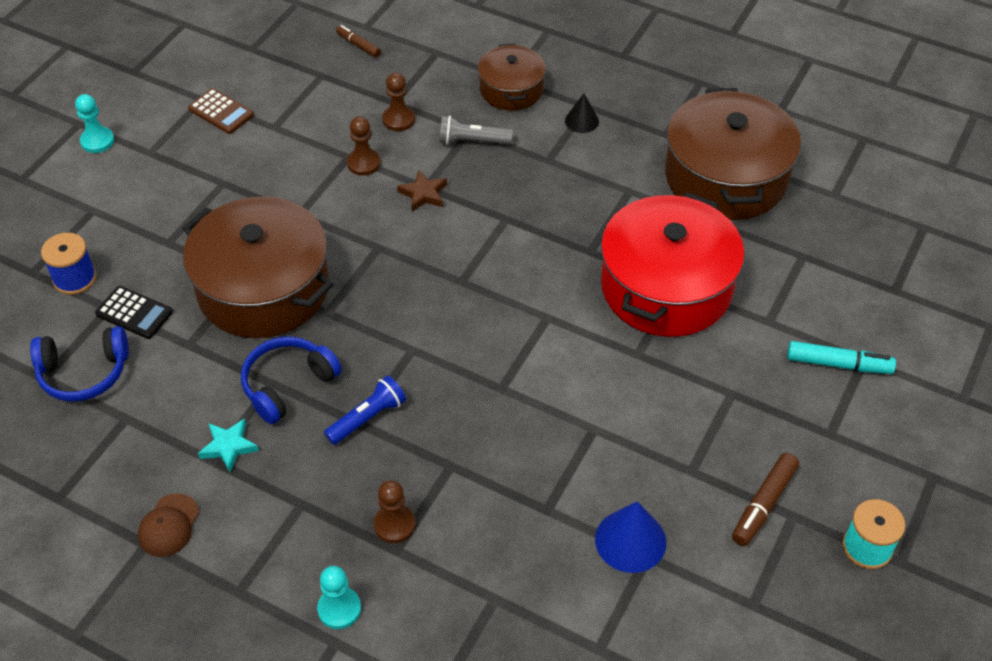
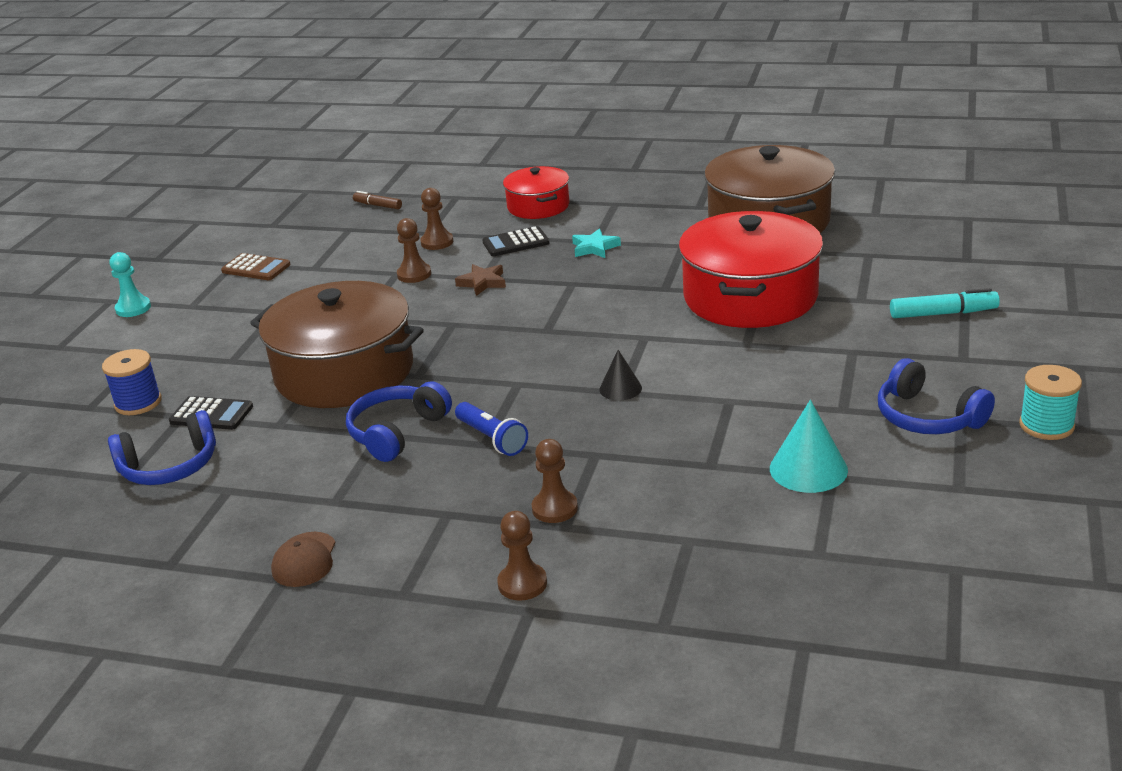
camera: 10 degrees left, 20 degrees down
turquoise star [198,418,259,472] -> turquoise star moved to [572,228,621,258]
turquoise pawn [317,566,361,629] -> brown pawn [497,511,547,601]
blue flashlight [324,375,406,445] -> blue flashlight turned 105 degrees clockwise [455,402,528,456]
grey flashlight [439,116,513,145] -> black calculator [482,226,550,256]
brown pot [478,44,546,111] -> red pot [503,166,569,219]
black cone [565,93,599,133] -> black cone moved to [599,350,642,401]
blue cone [595,501,666,573] -> turquoise cone [770,400,848,493]
brown marker [732,453,799,546] -> blue headphones [878,358,995,434]

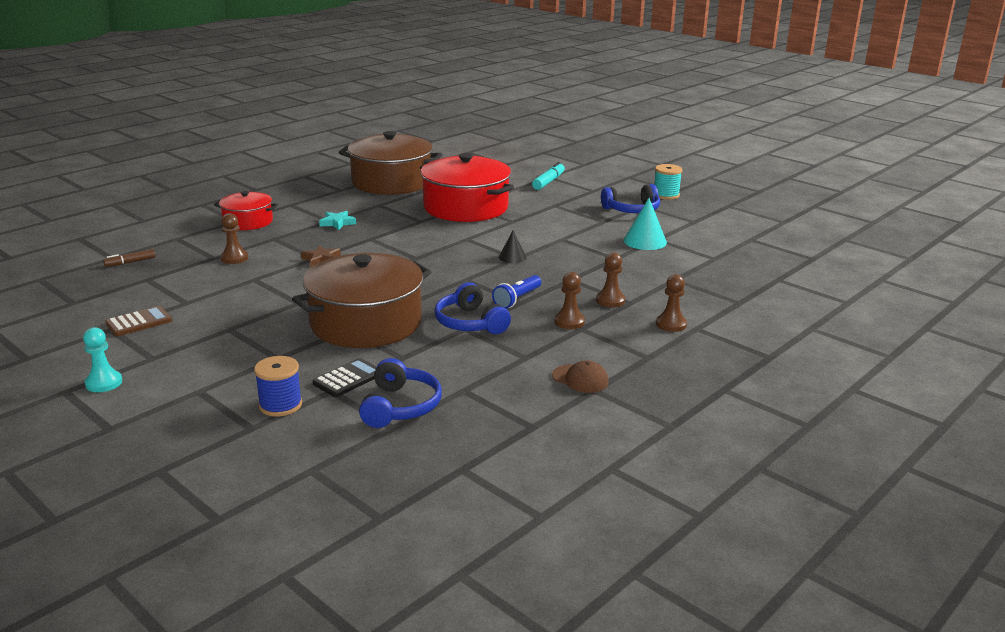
camera: 65 degrees left, 5 degrees down
brown pawn [397,218,431,283] -> brown pawn moved to [554,272,585,329]
blue flashlight [455,402,528,456] -> blue flashlight turned 135 degrees clockwise [492,275,541,309]
black calculator [482,226,550,256] -> none

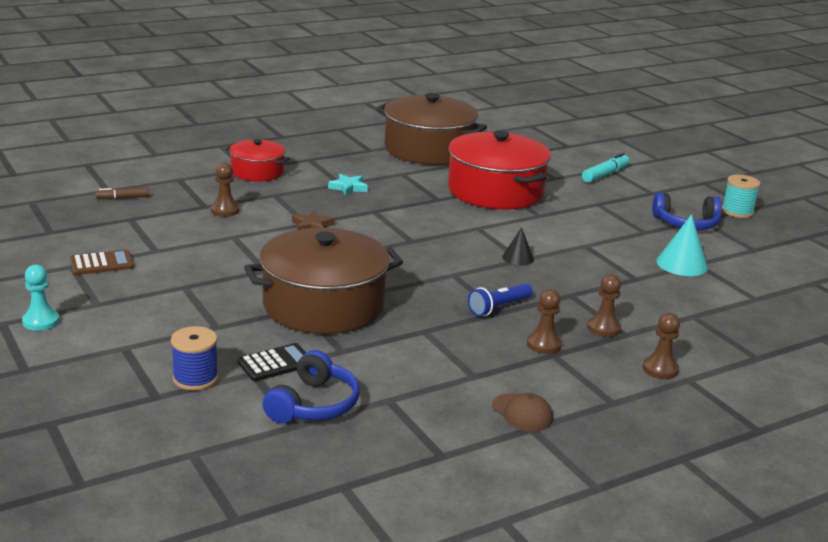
camera: 15 degrees right, 0 degrees up
blue headphones [435,282,511,334] -> none

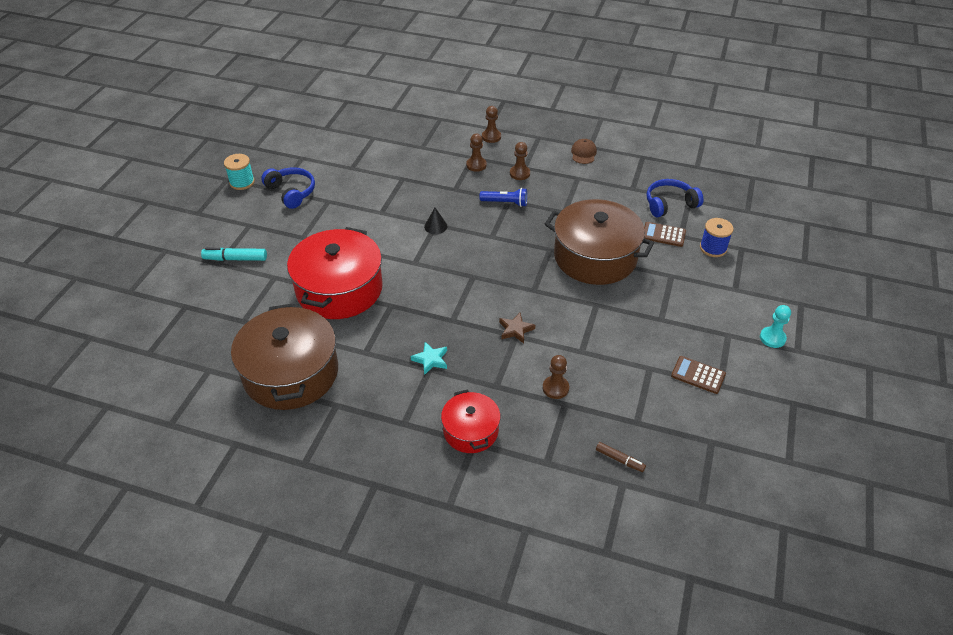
camera: 130 degrees left, 20 degrees up
black calculator [238,343,306,381] -> brown calculator [644,222,686,247]
turquoise cone [656,214,708,276] -> none

